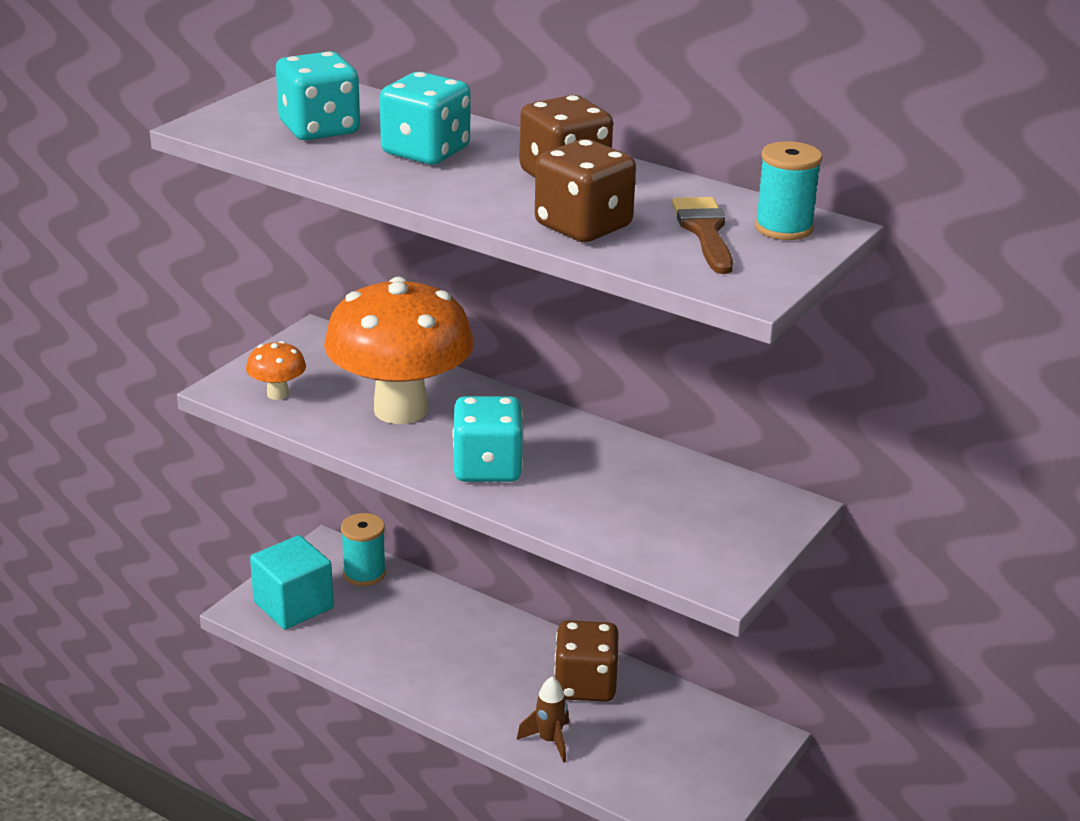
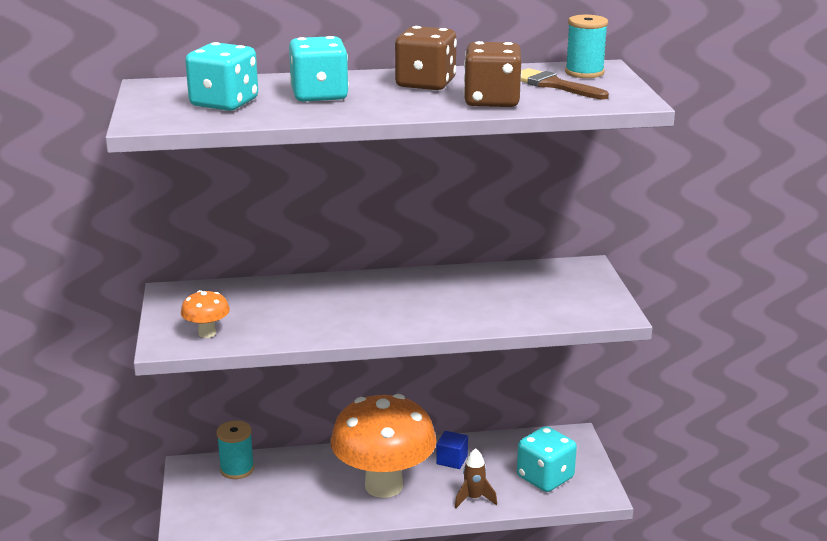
camera: 40 degrees left, 5 degrees down
turquoise cube [250,535,334,629] -> none
orange mushroom [324,277,474,424] -> orange mushroom moved to [330,394,437,498]
turquoise dice [452,396,524,482] -> turquoise dice moved to [517,426,577,492]
brown dice [554,620,619,702] -> blue cube [436,431,468,469]

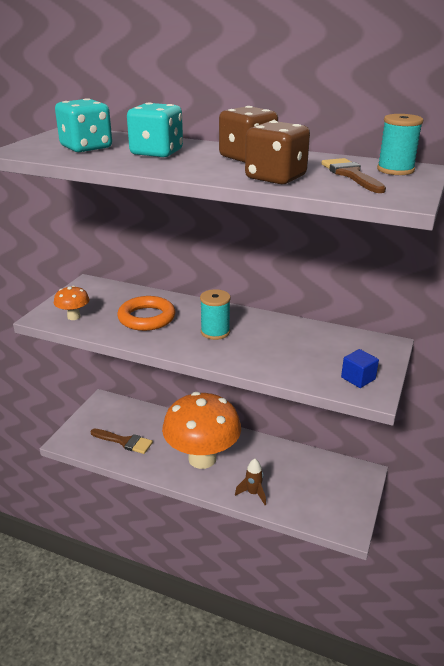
camera: 30 degrees right, 5 degrees up
turquoise spool [216,421,254,479] -> turquoise spool moved to [200,289,231,340]
blue cube [436,431,468,469] -> blue cube moved to [341,349,379,388]
turquoise dice [517,426,577,492] -> none
none -> brown brush [91,429,153,454]
none -> orange ring [117,296,176,331]

